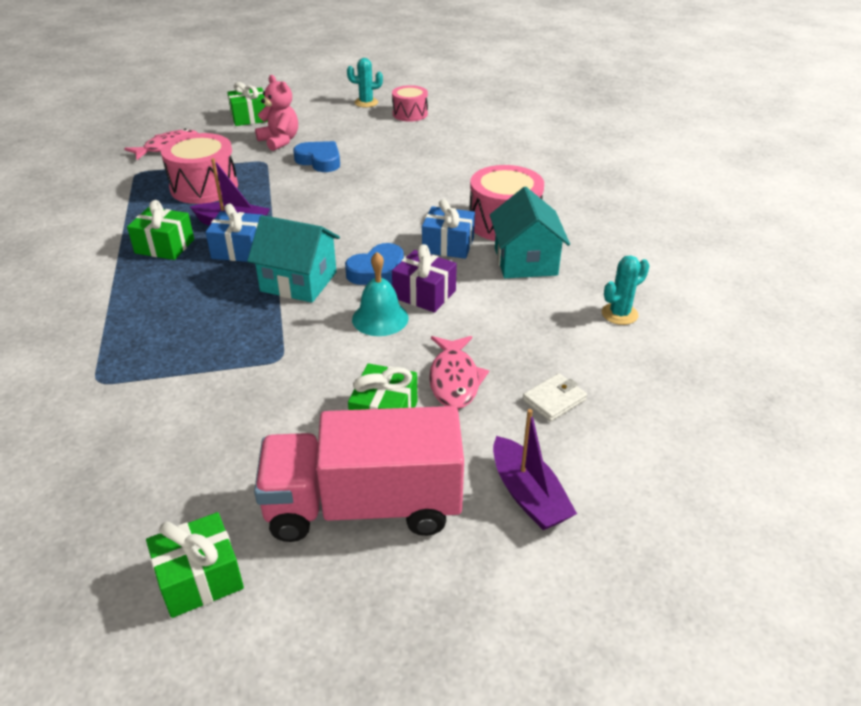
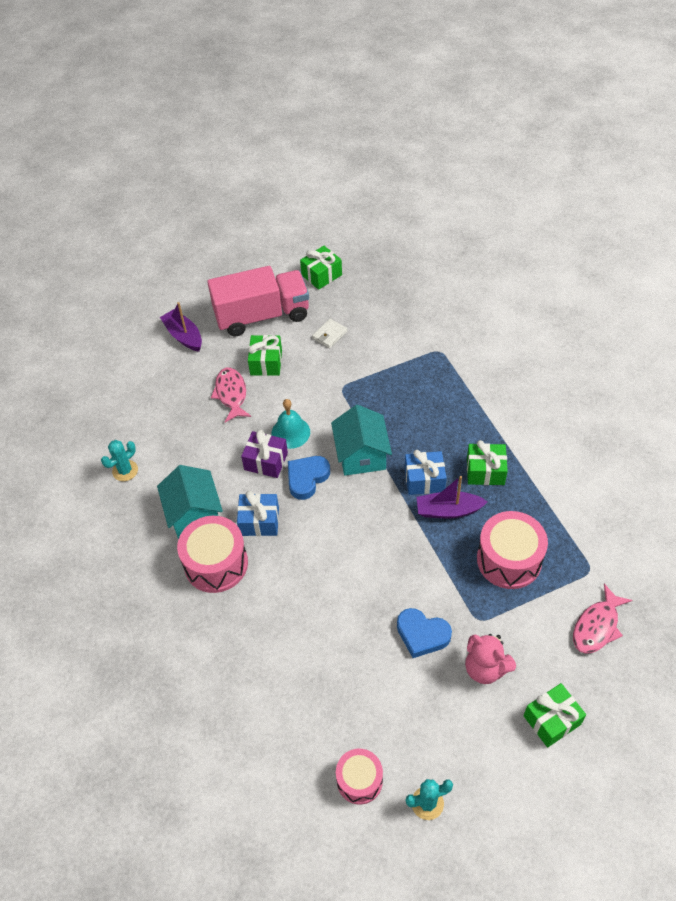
camera: 170 degrees right, 15 degrees up
turquoise house [247,215,340,303] -> turquoise house turned 75 degrees clockwise [331,405,392,476]
white wallet [523,373,587,422] -> white wallet moved to [312,319,347,349]

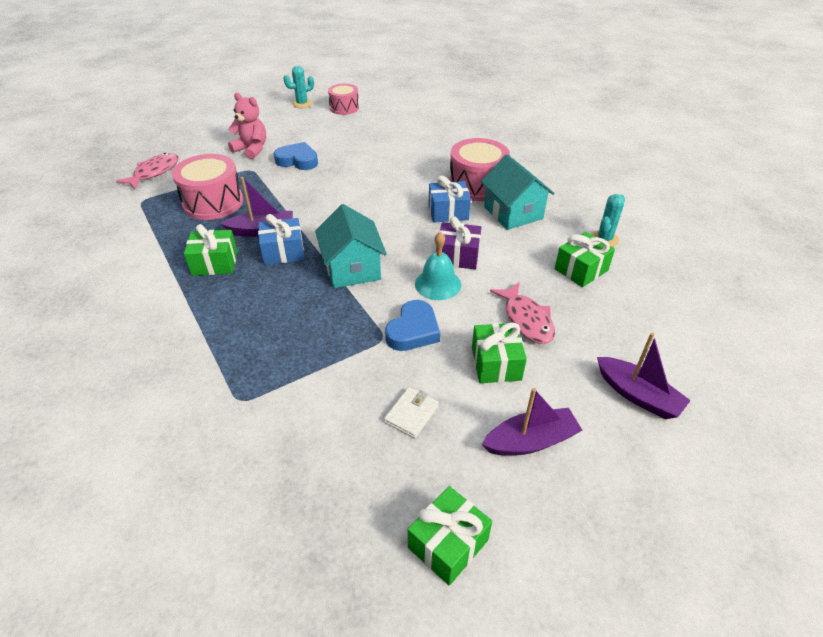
camera: 170 degrees right, 10 degrees down
pink truck [207,266,309,337] -> purple boat [482,388,582,456]
blue heart [288,456,330,500] -> blue heart moved to [385,300,440,351]
green gift [523,683,586,747] -> green gift moved to [555,232,615,287]

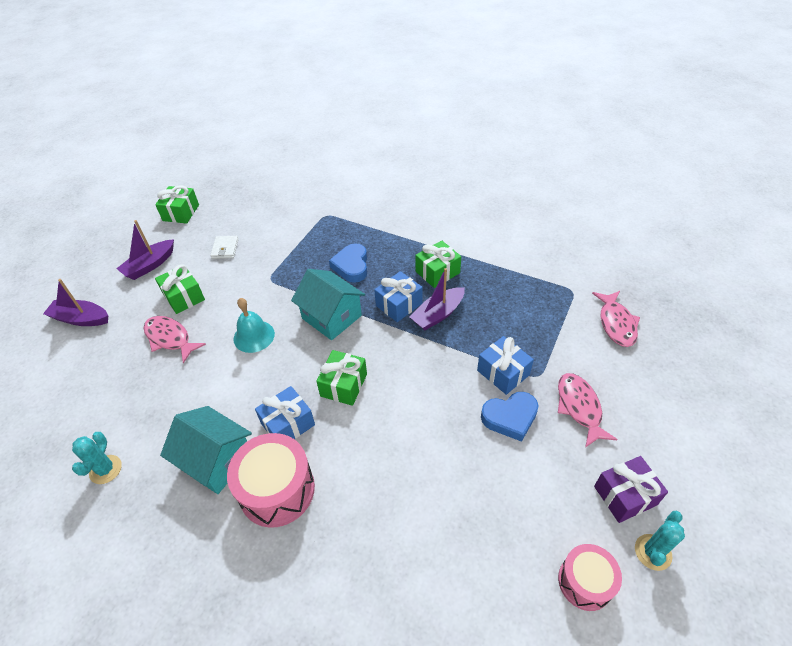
camera: 150 degrees right, 5 degrees up
pink drum [172,154,243,220] -> none
pink teddy bear [228,93,266,159] -> pink fish [558,373,618,448]
blue heart [385,300,440,351] -> blue heart moved to [329,243,367,283]
purple gift [439,217,481,269] -> purple gift moved to [594,456,668,523]
green gift [555,232,615,287] -> green gift moved to [316,350,367,406]
none -> blue gift [477,336,534,395]

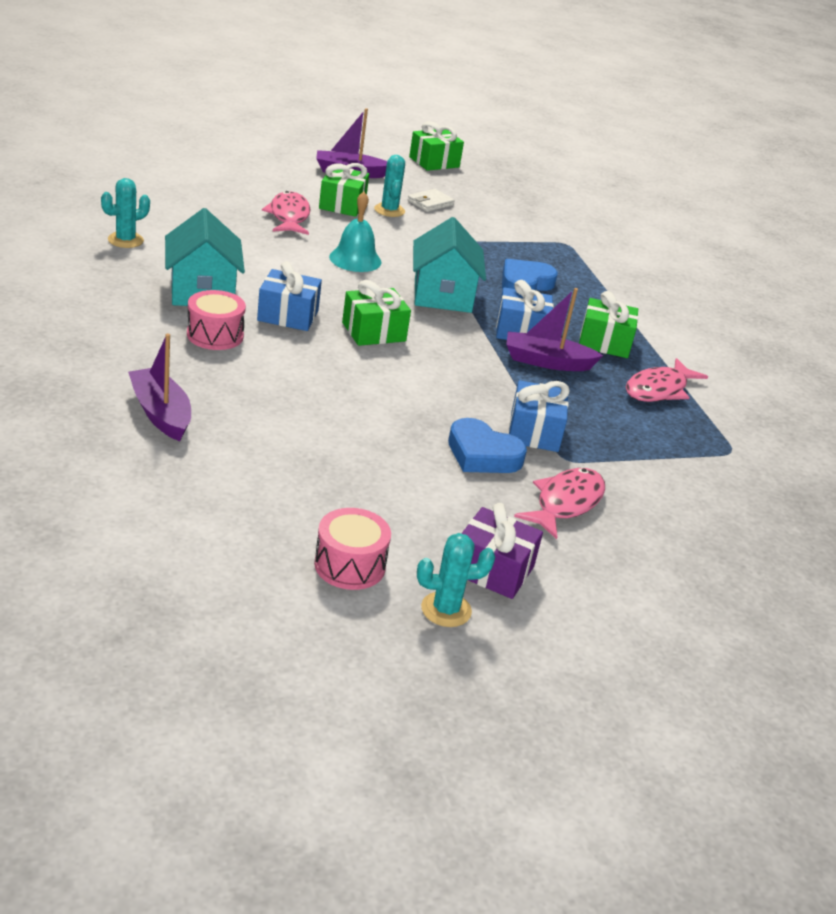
camera: 40 degrees right, 15 degrees down
purple boat [43,279,108,326] -> purple boat moved to [128,333,191,441]
pink drum [227,433,315,528] -> pink drum [187,290,246,350], size x0.62
pink fish [592,291,640,347] -> pink fish moved to [626,358,708,402]
none -> turquoise cactus [374,155,405,217]

